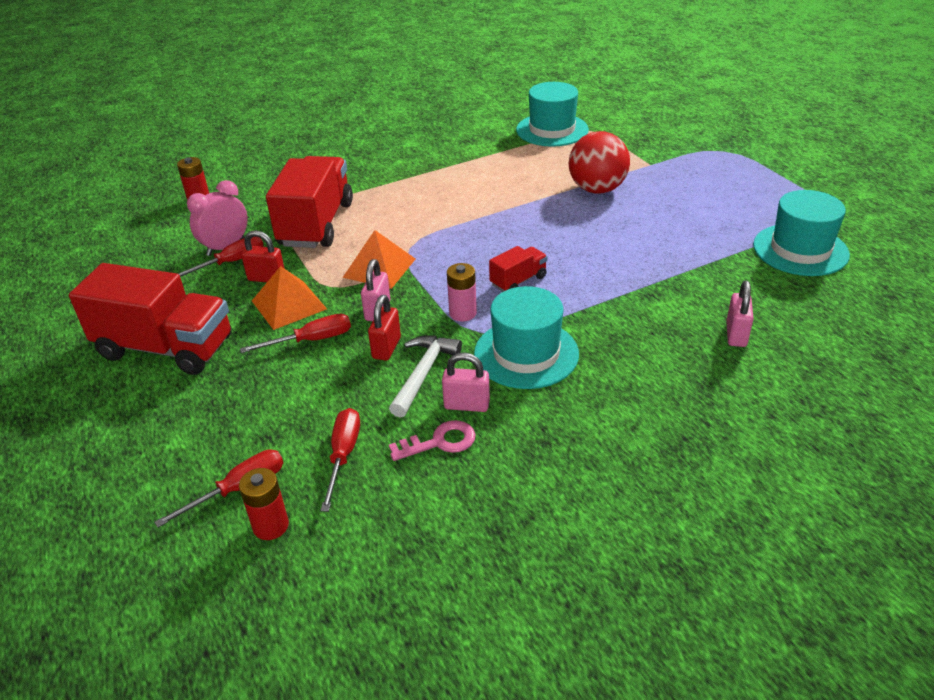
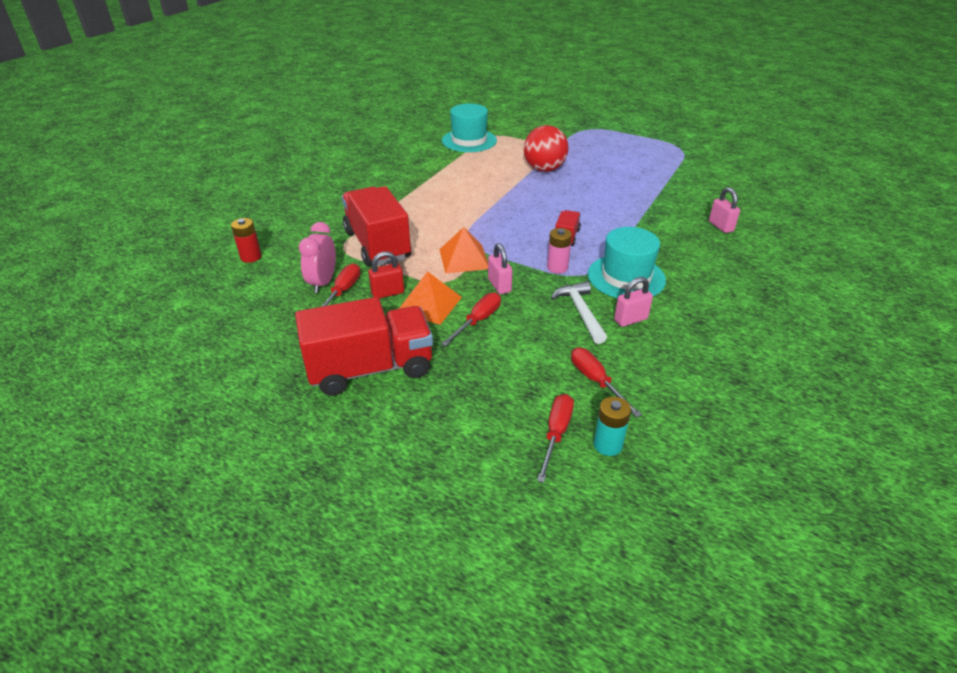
camera: 35 degrees left, 0 degrees up
red battery [239,468,289,540] -> turquoise battery [593,397,631,456]
red padlock [368,295,401,361] -> none
pink key [389,420,476,461] -> none
turquoise hat [753,190,850,276] -> none

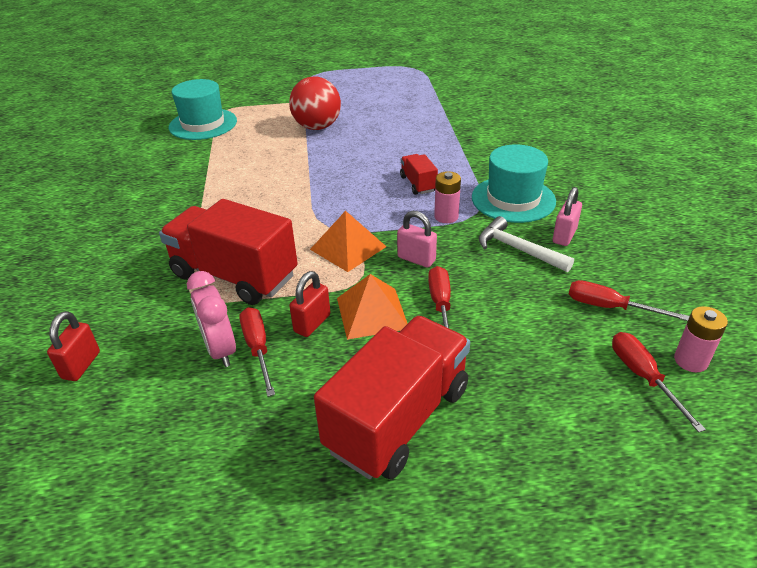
camera: 35 degrees left, 0 degrees up
red battery [231,218,262,263] -> red padlock [47,311,100,381]
turquoise battery [593,397,631,456] -> pink battery [674,306,728,372]
pink padlock [709,187,740,233] -> none

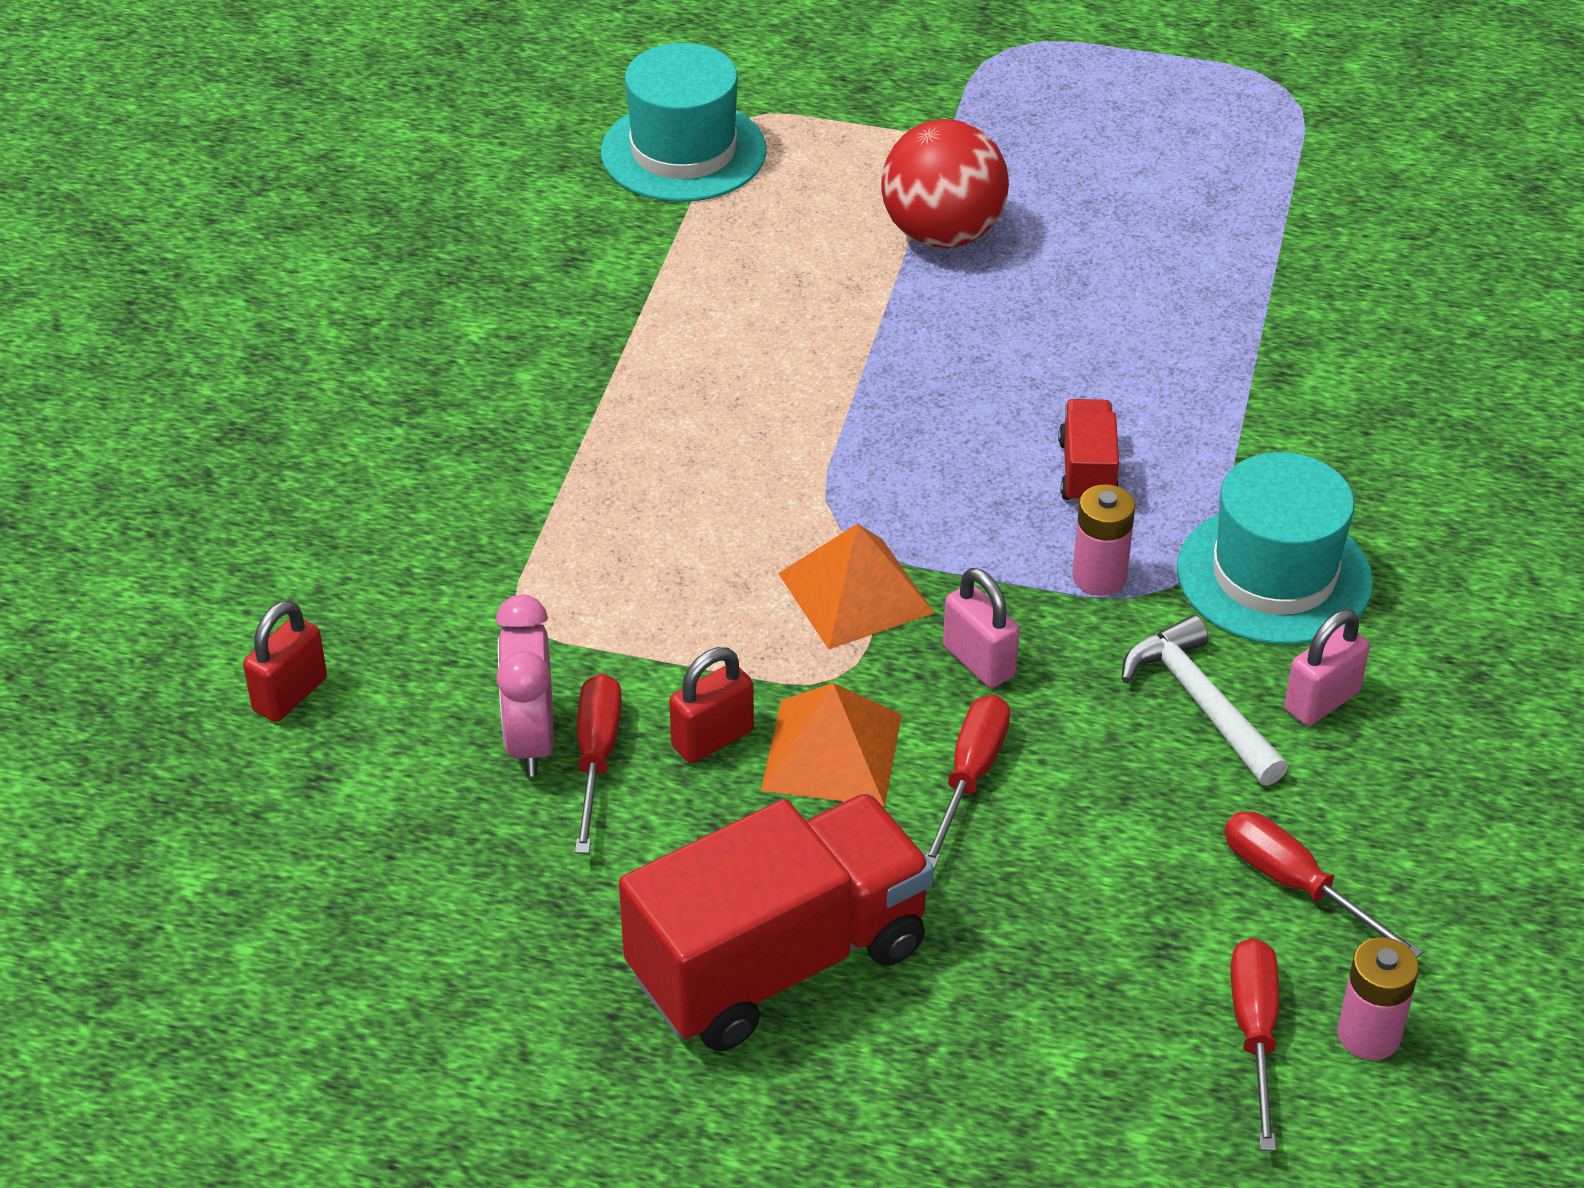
camera: 20 degrees right, 5 degrees up
red truck [159,199,298,305] -> none

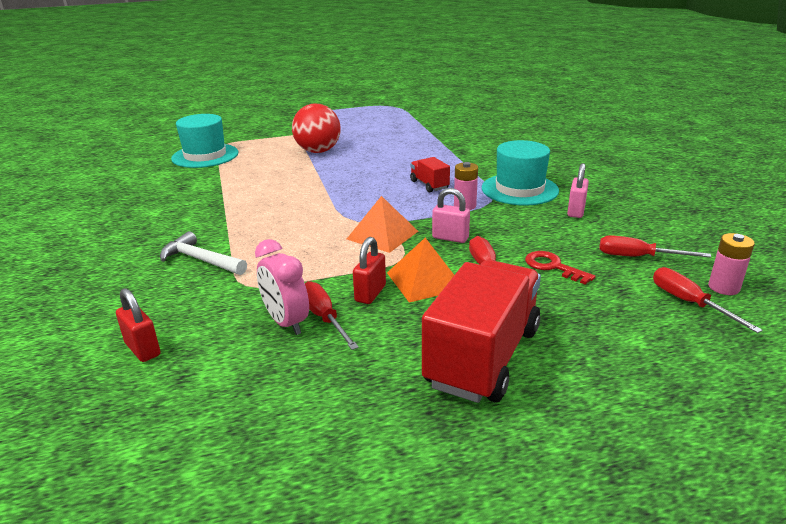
camera: 30 degrees left, 15 degrees down
red padlock [243,600,327,722] -> red padlock turned 45 degrees counterclockwise [116,288,161,362]
white hammer [1122,615,1288,786] -> white hammer moved to [160,231,247,275]
none -> red key [525,251,596,285]

